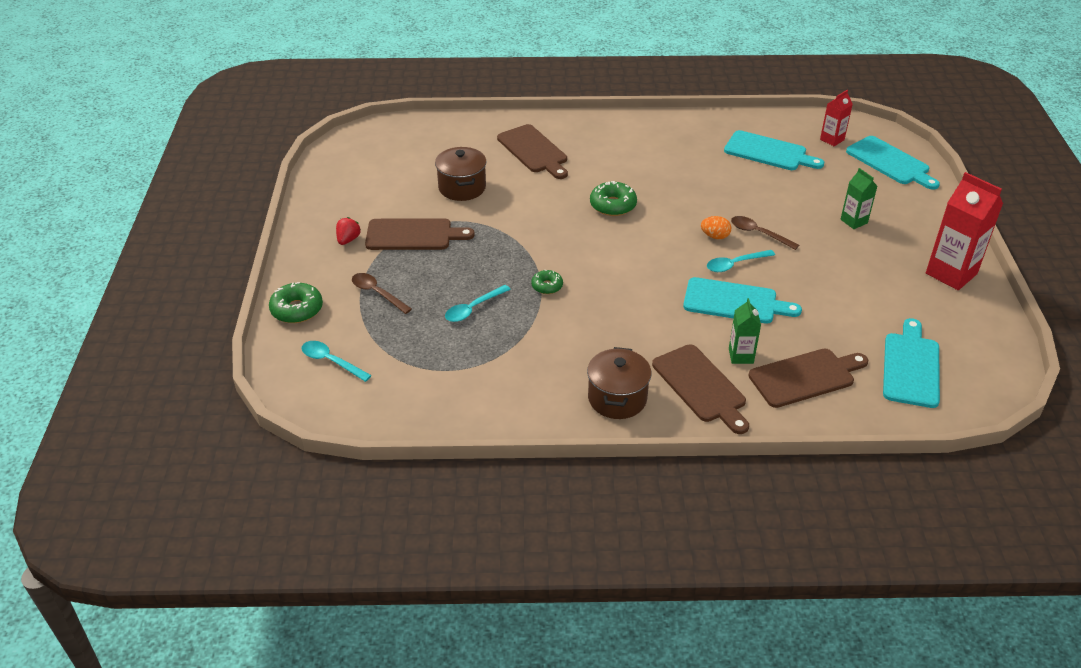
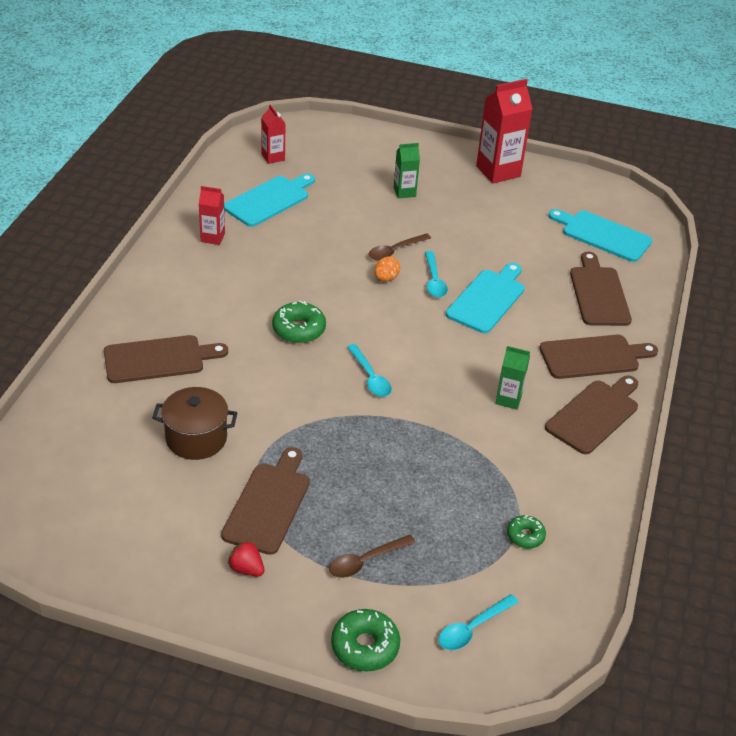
camera: 75 degrees left, 0 degrees up
turquoise spoon [445,285,511,322] -> turquoise spoon moved to [347,344,392,397]
green donut [531,270,563,294] -> green donut moved to [507,515,546,549]
brown pot [587,347,652,419] -> brown cutting board [545,375,638,454]
green carton [729,298,761,364] -> green carton moved to [495,346,530,410]
turquoise cutting board [846,136,940,190] -> none
none -> red carton [199,186,225,245]

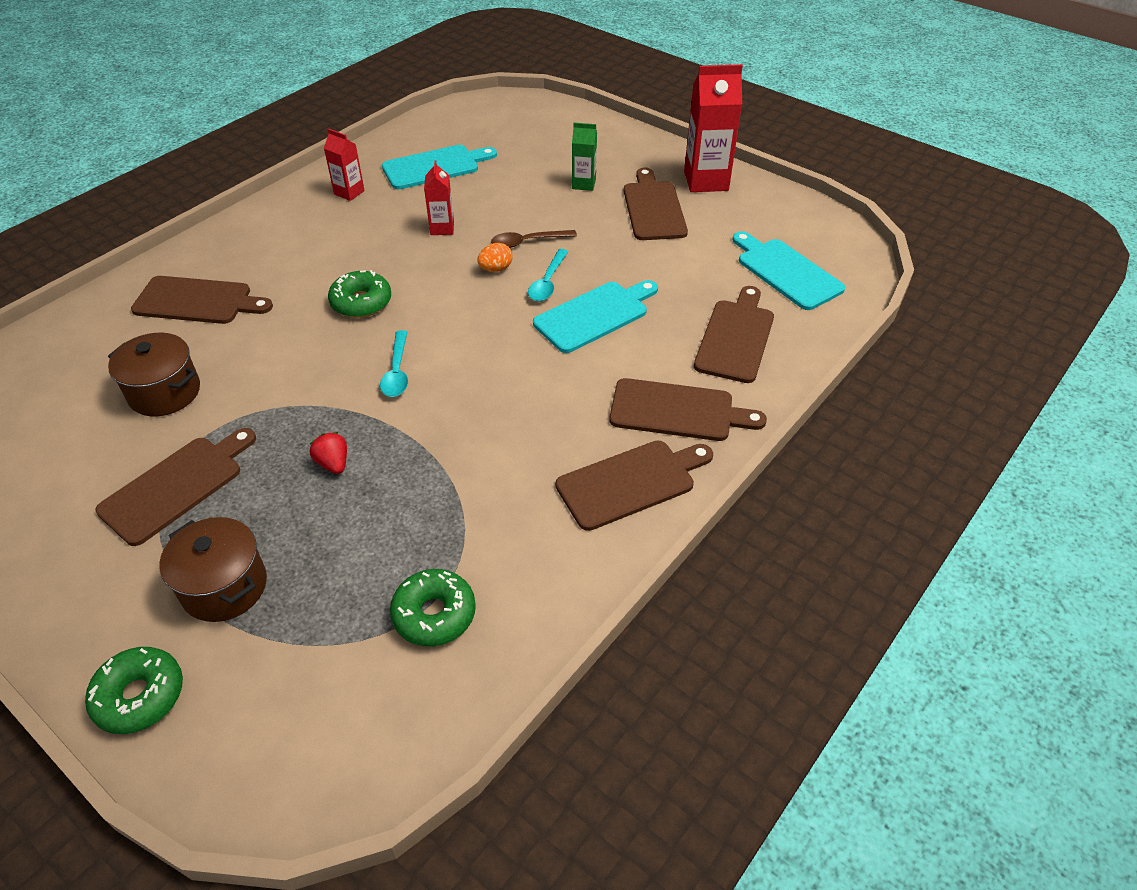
camera: 25 degrees right, 5 degrees up
red strawberry [228,540,264,577] -> red strawberry moved to [310,432,347,474]
red carton [261,104,286,164] -> red carton moved to [424,160,454,235]
brown spoon [329,535,416,578] -> brown pot [159,517,267,622]
turquoise spoon [438,594,518,650] -> none
green carton [495,346,530,410] -> none
green donut [507,515,546,549] -> green donut [390,569,476,646], size x1.62
none -> brown cutting board [624,168,688,240]

